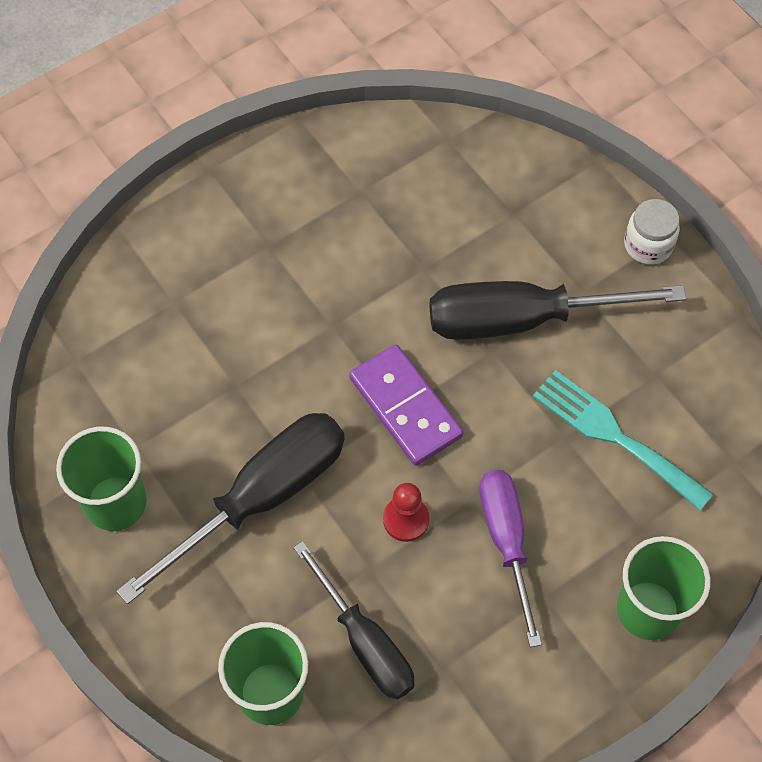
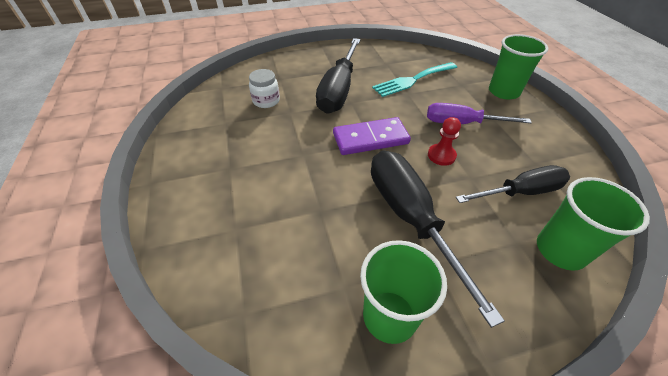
camera: 70 degrees left, 15 degrees down
white jar [624,199,680,265] -> white jar moved to [249,69,280,108]

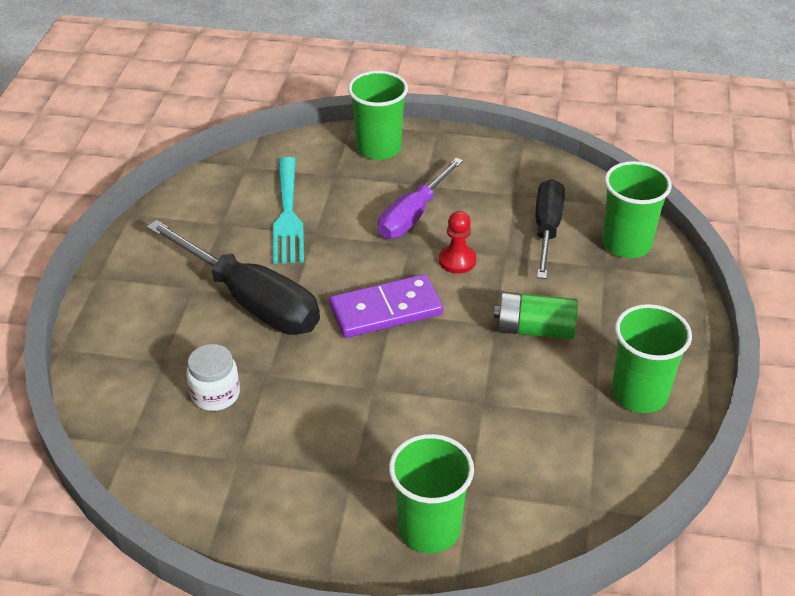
camera: 65 degrees left, 5 degrees down
purple domino [333,117,411,155] -> purple domino turned 60 degrees clockwise [329,274,443,338]
black screwdriver [371,151,505,328] -> green battery [494,292,578,340]
none -> green cup [389,434,474,553]

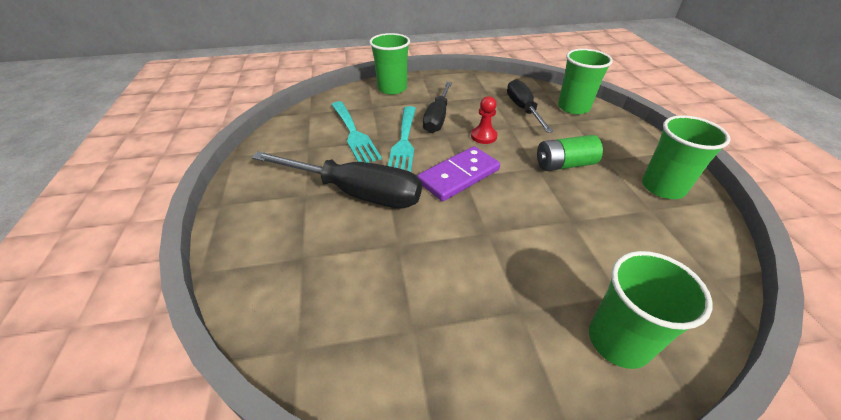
camera: 20 degrees left, 0 degrees up
white jar [187,344,240,411] -> none
purple screwdriver [378,158,463,239] -> black screwdriver [423,82,452,133]
none -> turquoise fork [388,106,416,172]

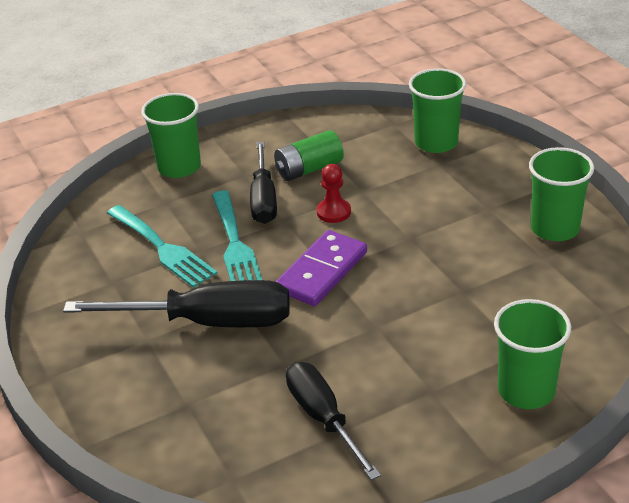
camera: 15 degrees left, 5 degrees down
black screwdriver [507,79,553,133] -> black screwdriver moved to [286,362,381,480]
green battery [537,135,603,171] -> green battery moved to [274,130,344,181]

